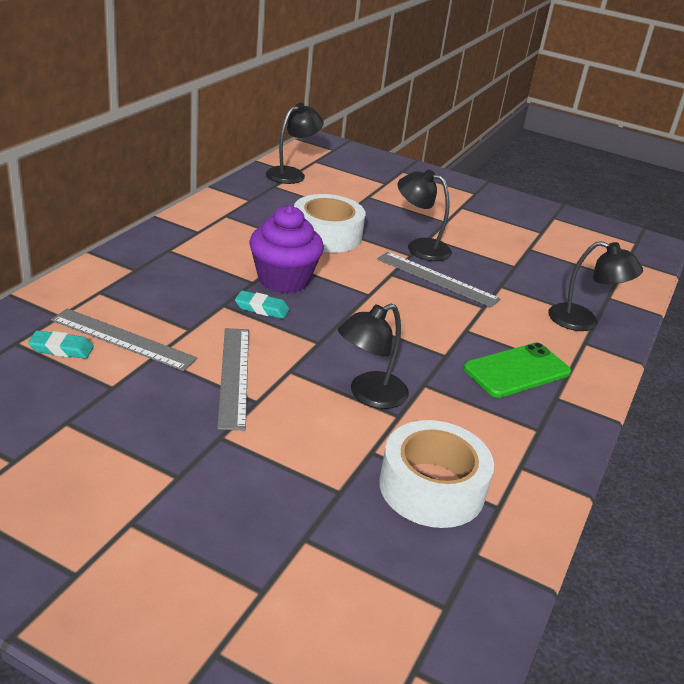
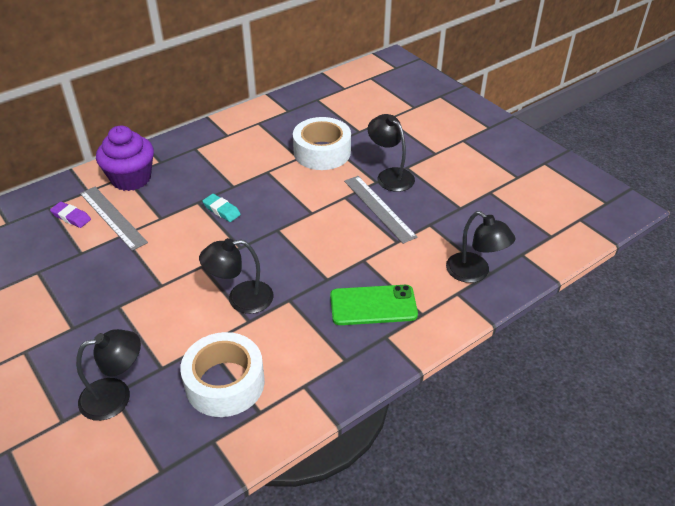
camera: 30 degrees right, 10 degrees up
turquoise eraser [28,330,94,359] -> purple eraser [50,202,91,228]
grey ruler [217,328,249,431] -> none
purple cupcake [249,205,324,293] -> purple cupcake moved to [96,126,154,191]
black lamp [266,103,323,184] -> black lamp moved to [76,329,141,421]

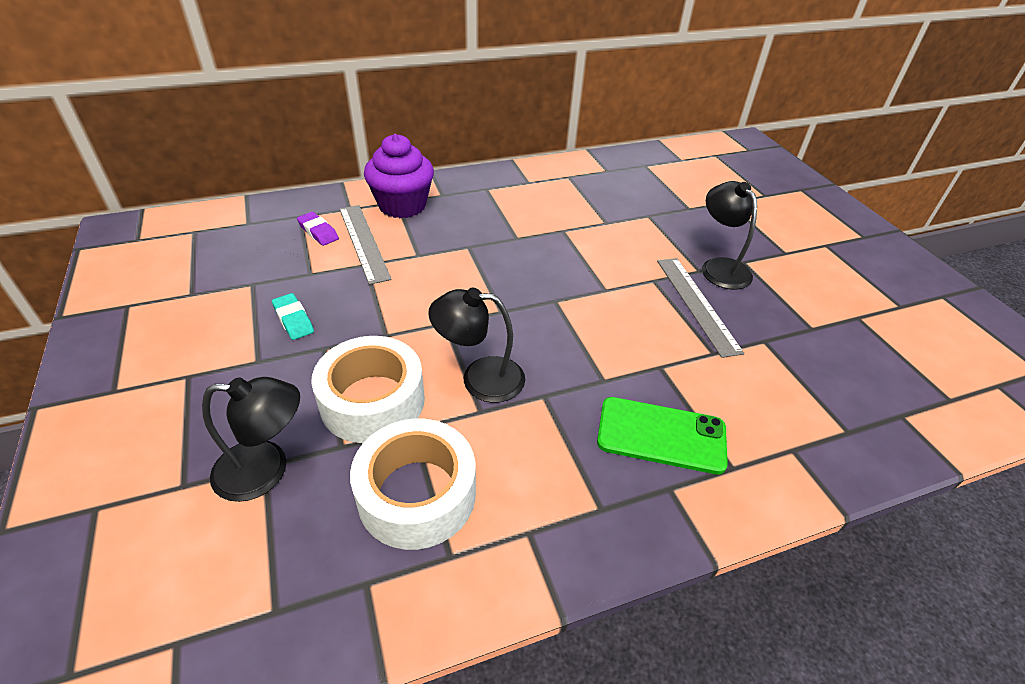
camera: 15 degrees right, 0 degrees up
turquoise eraser [202,194,241,222] -> turquoise eraser moved to [272,293,314,340]
white tape [293,117,351,170] -> white tape moved to [311,336,425,443]
black lamp [446,211,515,283] -> none

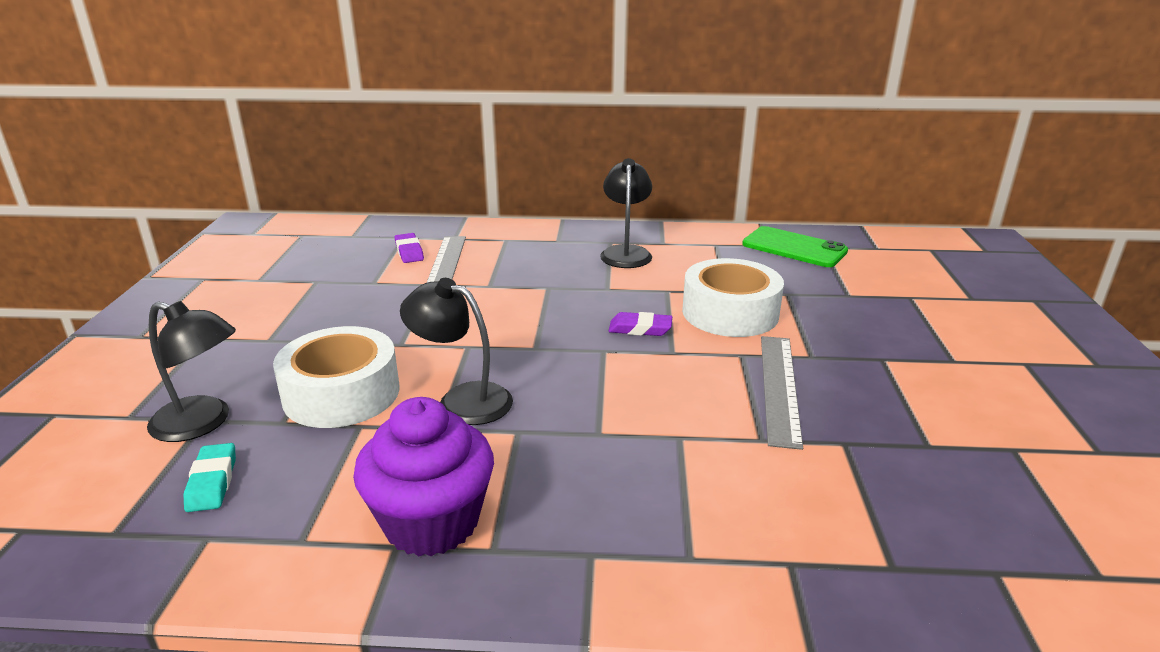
camera: 25 degrees right, 15 degrees down
turquoise eraser [272,293,314,340] -> turquoise eraser moved to [183,443,236,512]
white tape [350,419,476,550] -> white tape moved to [682,258,784,337]
purple cupcake [364,134,434,218] -> purple cupcake moved to [353,397,494,557]
green phone [597,397,728,475] -> green phone moved to [742,226,848,267]
black lamp [702,181,757,290] -> black lamp moved to [600,158,652,268]
none -> purple eraser [609,312,672,336]

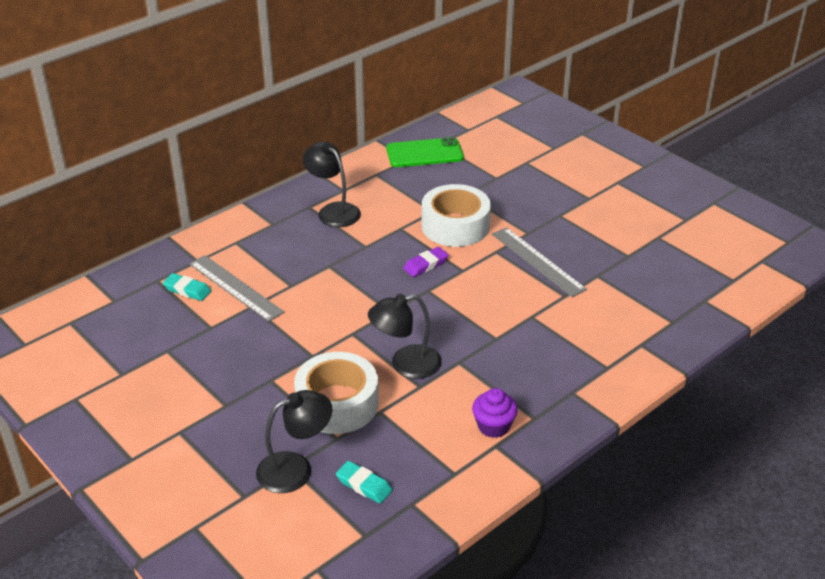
camera: 45 degrees left, 10 degrees up
purple cupcake [353,397,494,557] -> purple cupcake [472,388,518,438], size x0.58
purple eraser [395,233,424,263] -> turquoise eraser [163,273,211,301]

